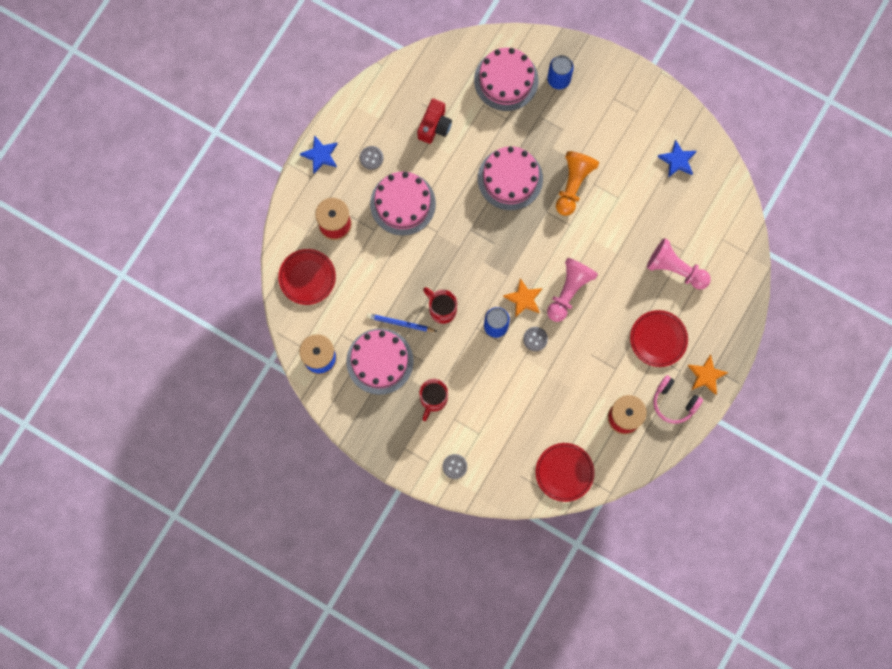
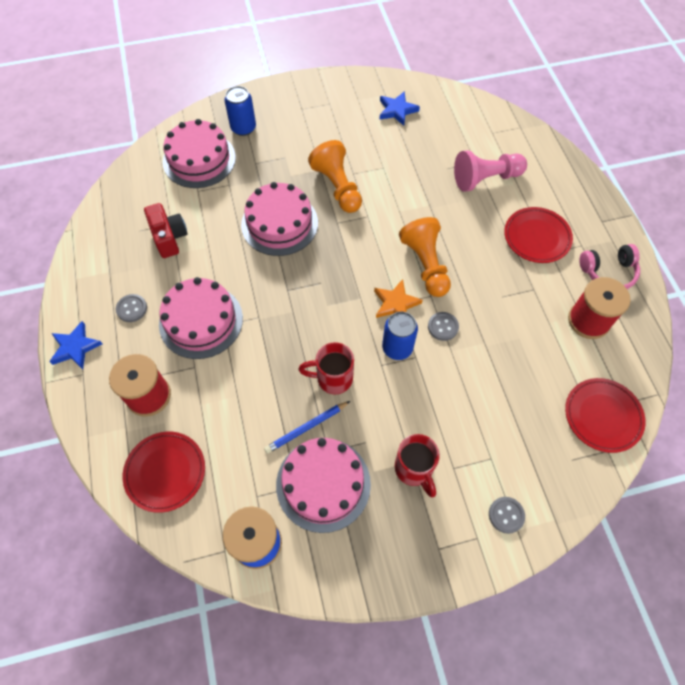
camera: 45 degrees left, 15 degrees down
pink pawn [547,258,598,322] -> orange pawn [399,217,451,297]
orange star [688,355,728,395] -> none

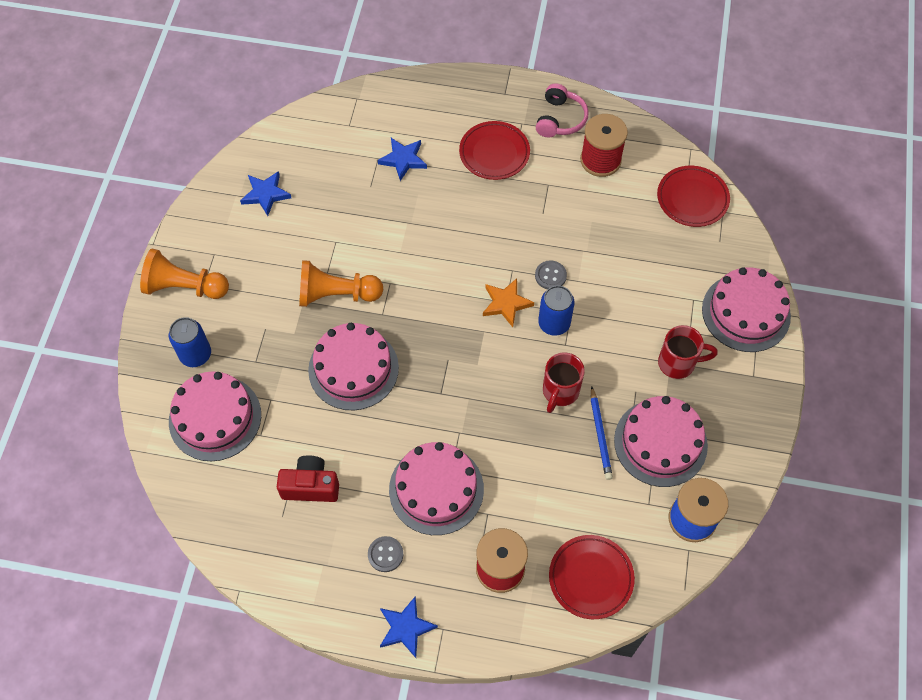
camera: 65 degrees left, 0 degrees up
orange pawn [399,217,451,297] -> orange pawn moved to [140,248,229,299]
pink pawn [454,150,527,192] -> blue star [378,138,427,181]
grey button [489,497,525,534] -> pink cake [702,267,791,352]

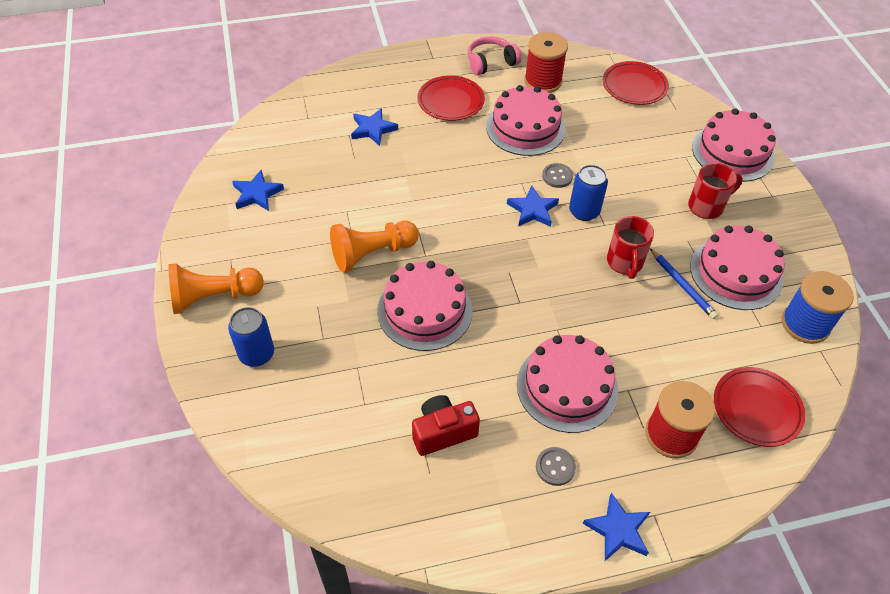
camera: 25 degrees left, 10 degrees down
pink cake [169,371,261,461] -> pink cake moved to [486,85,566,156]
orange star [483,278,534,327] -> blue star [507,186,559,227]
pink headphones [536,83,589,137] -> pink headphones turned 105 degrees counterclockwise [468,36,521,75]

